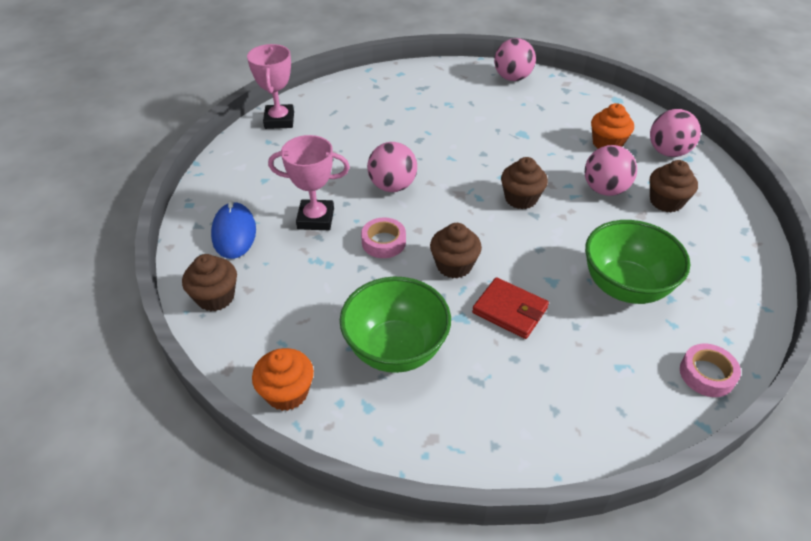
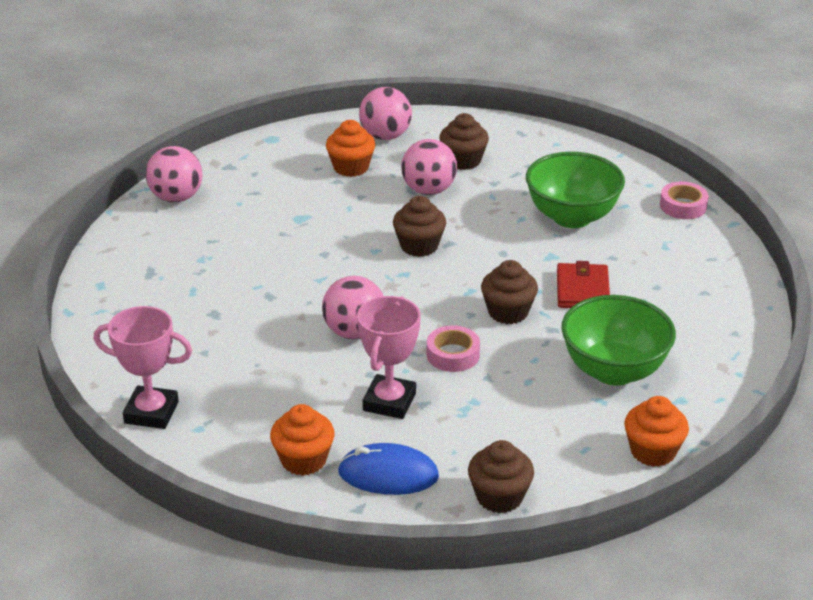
camera: 75 degrees left, 10 degrees down
red wallet [472,277,549,339] -> red wallet turned 45 degrees counterclockwise [557,261,610,308]
none -> orange cupcake [270,404,335,476]

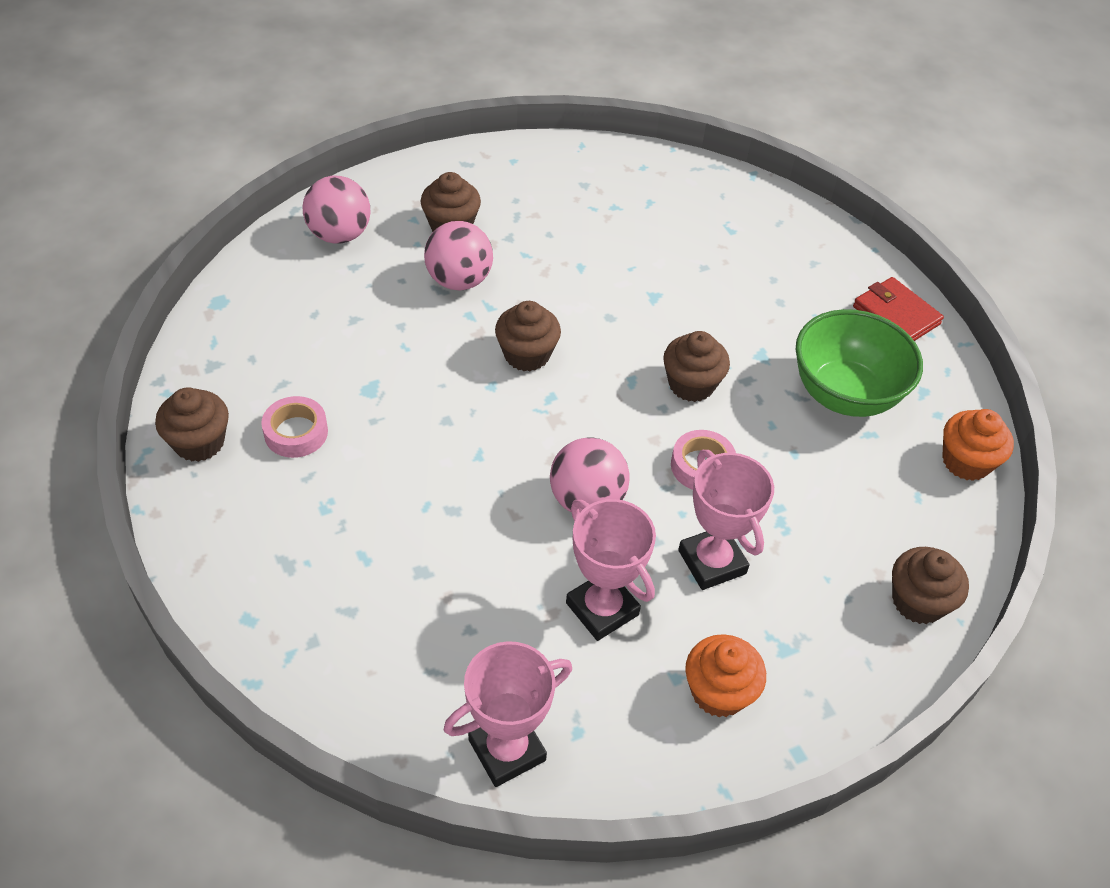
camera: 45 degrees left, 15 degrees up
pink ball [146,146,203,202] -> brown cupcake [155,387,229,462]
orange cupcake [326,120,376,177] -> none
blue mouse [338,443,439,495] -> none
green bowl [526,152,625,228] -> none
red wallet [557,261,610,308] -> red wallet moved to [853,277,944,341]
pink tape [660,181,709,219] -> pink tape moved to [261,396,328,458]
none -> pink trophy [566,499,656,641]

